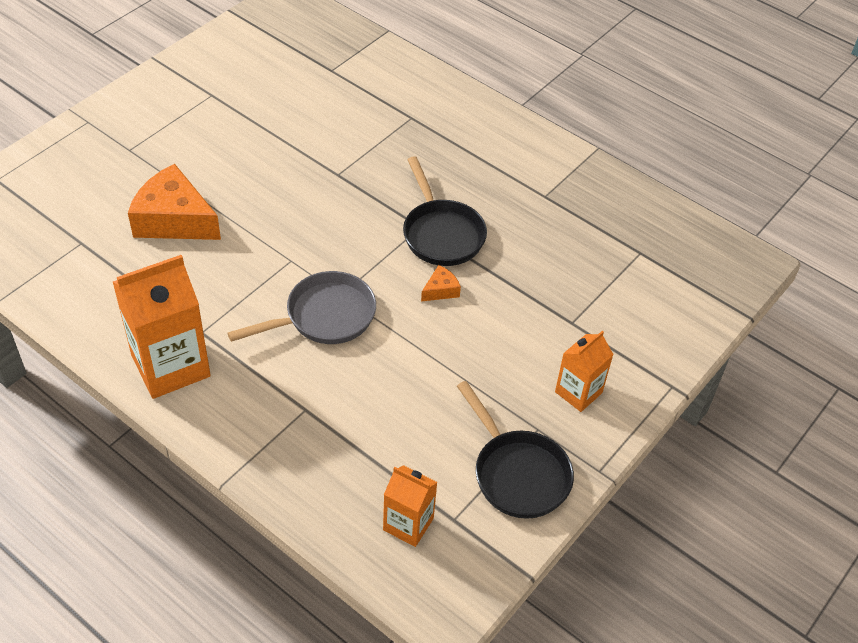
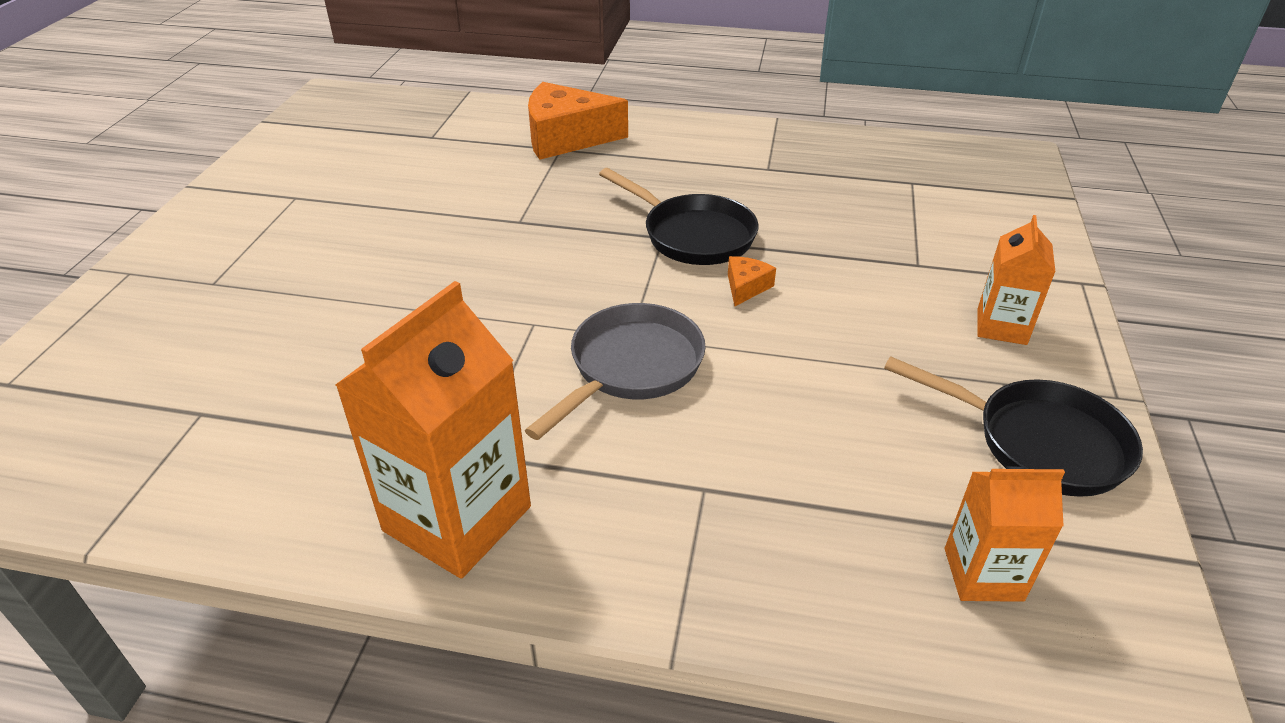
camera: 25 degrees left, 10 degrees down
orange cheese [128,164,221,240] -> orange cheese moved to [528,82,628,160]

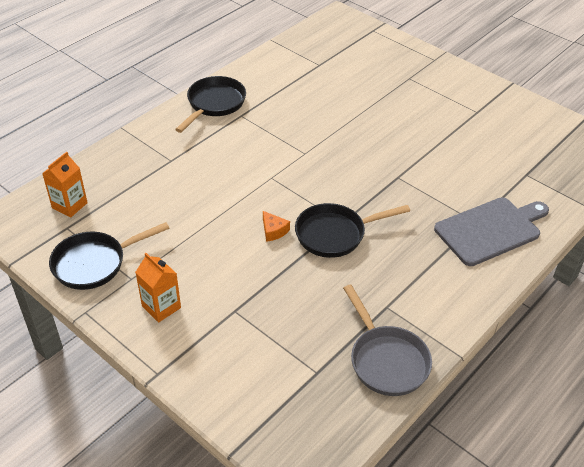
camera: 120 degrees right, 5 degrees up
orange carton [335,281,531,579] -> black pan [175,76,246,133]
grey pan [525,303,706,440] -> grey pan moved to [343,285,432,396]
orange cheese [528,82,628,160] -> grey cutting board [434,198,549,266]

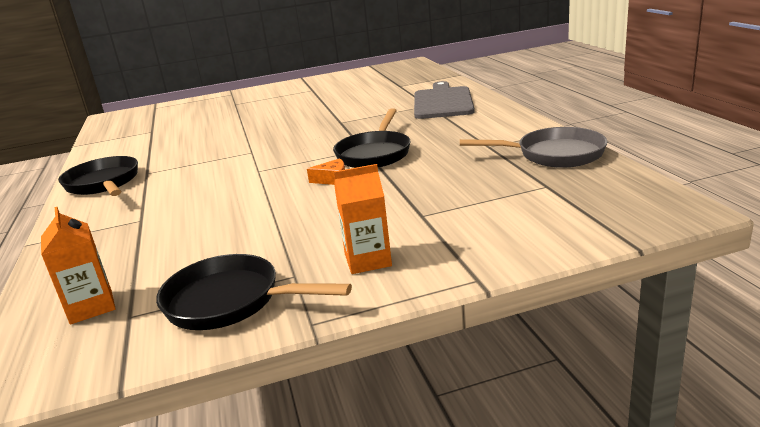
camera: 55 degrees left, 20 degrees down
black pan [49,222,170,290] -> black pan turned 105 degrees clockwise [156,254,352,330]

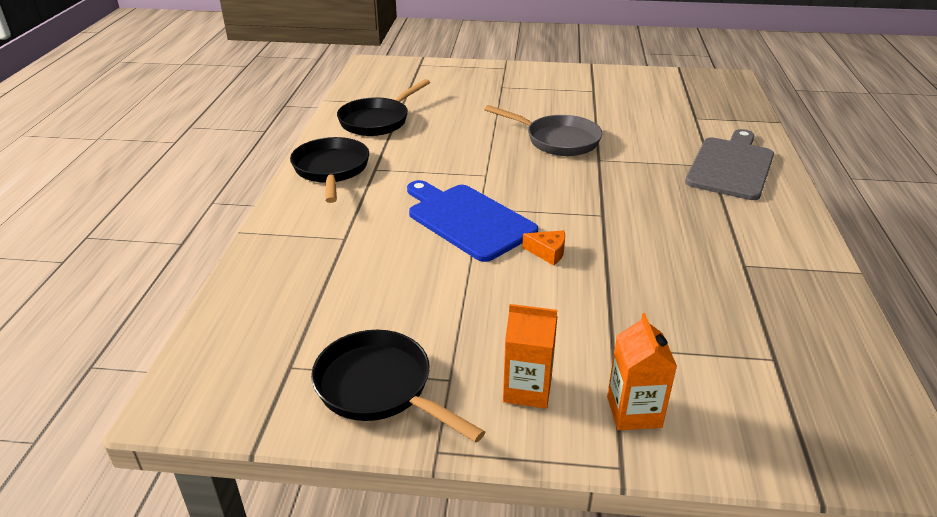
camera: 20 degrees right, 10 degrees up
orange carton [41,207,116,325] -> orange carton moved to [607,313,677,430]
black pan [333,108,411,168] -> black pan moved to [337,79,430,136]
grey pan [460,127,608,168] -> grey pan moved to [484,105,602,156]
none -> blue cutting board [407,180,539,262]

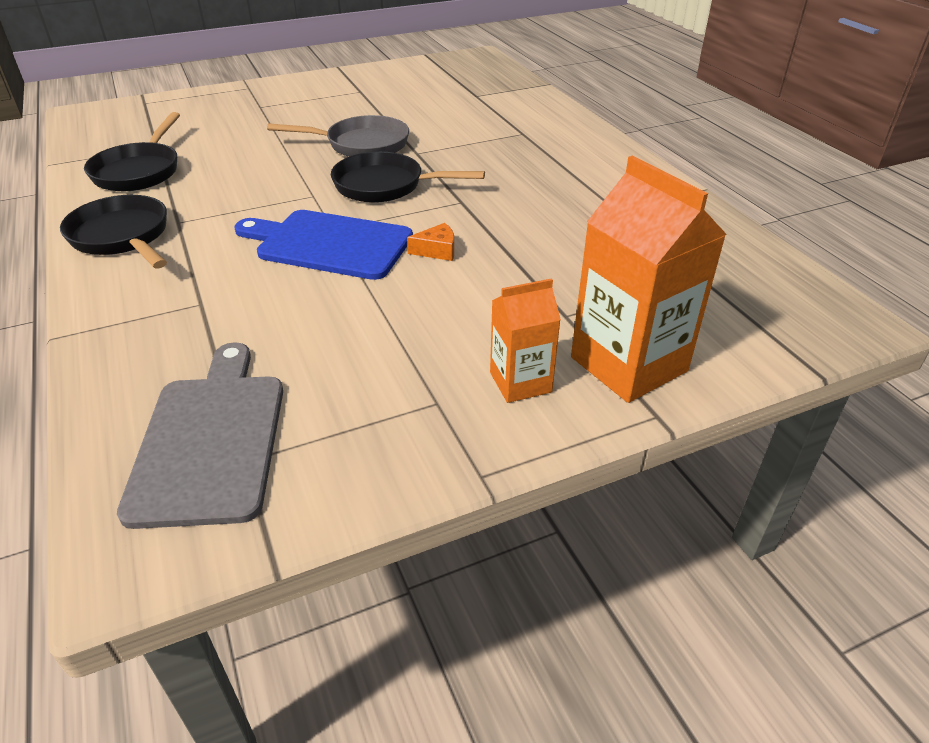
camera: 30 degrees left, 5 degrees up
black pan [311,330,485,443] -> black pan moved to [331,152,485,203]
orange carton [607,313,677,430] -> orange carton [571,156,727,403], size x1.77
grey cutting board [685,129,774,200] -> grey cutting board moved to [117,342,283,529]

